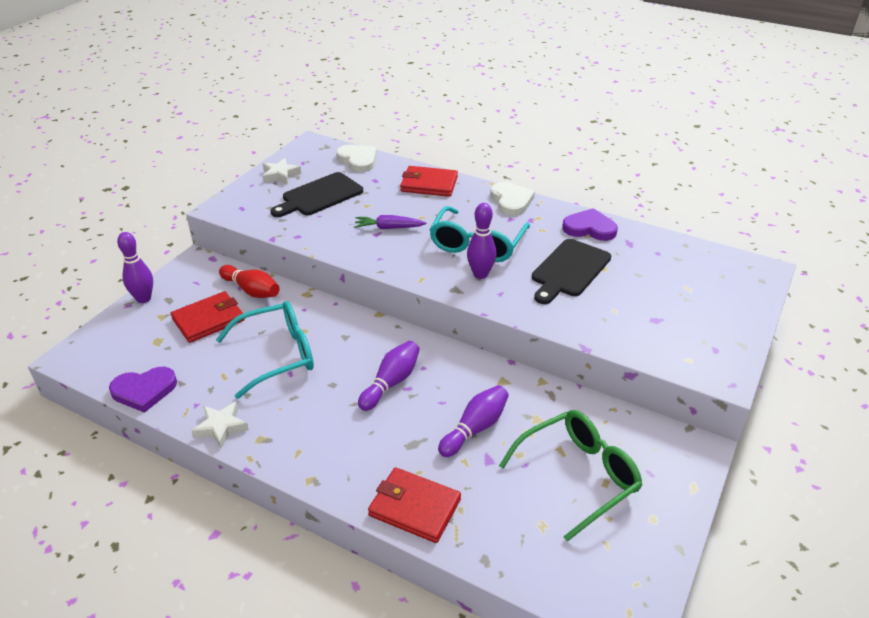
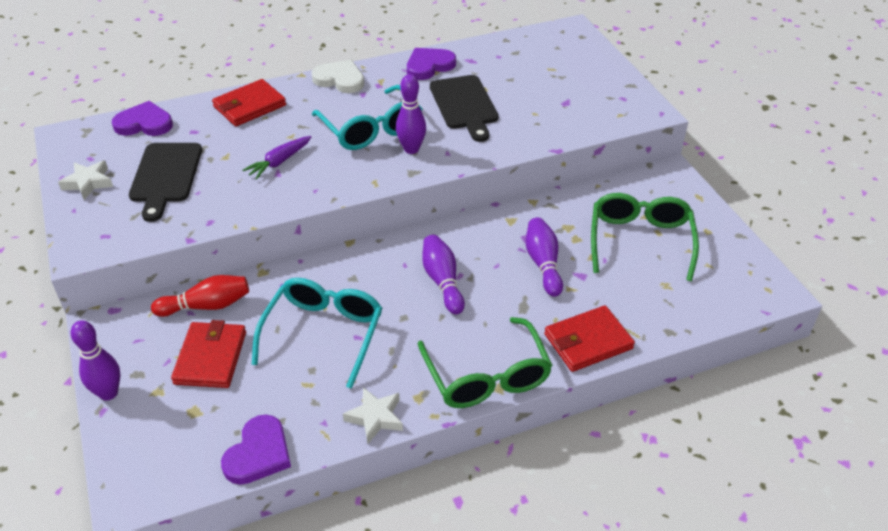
camera: 50 degrees left, 5 degrees up
white heart [336,145,377,172] -> purple heart [112,101,173,136]
none -> green glasses [418,317,553,408]

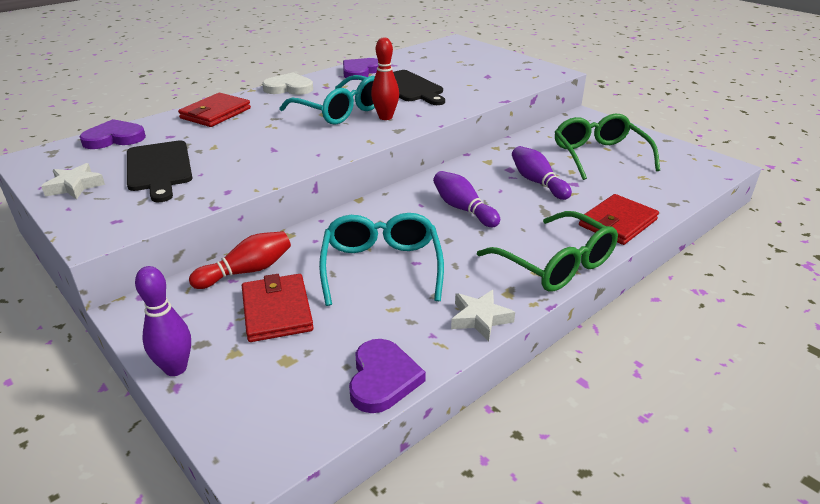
camera: 20 degrees left, 10 degrees down
purple carrot [243,136,311,180] -> none
purple bowling pin [396,74,426,154] -> red bowling pin [371,37,399,120]

